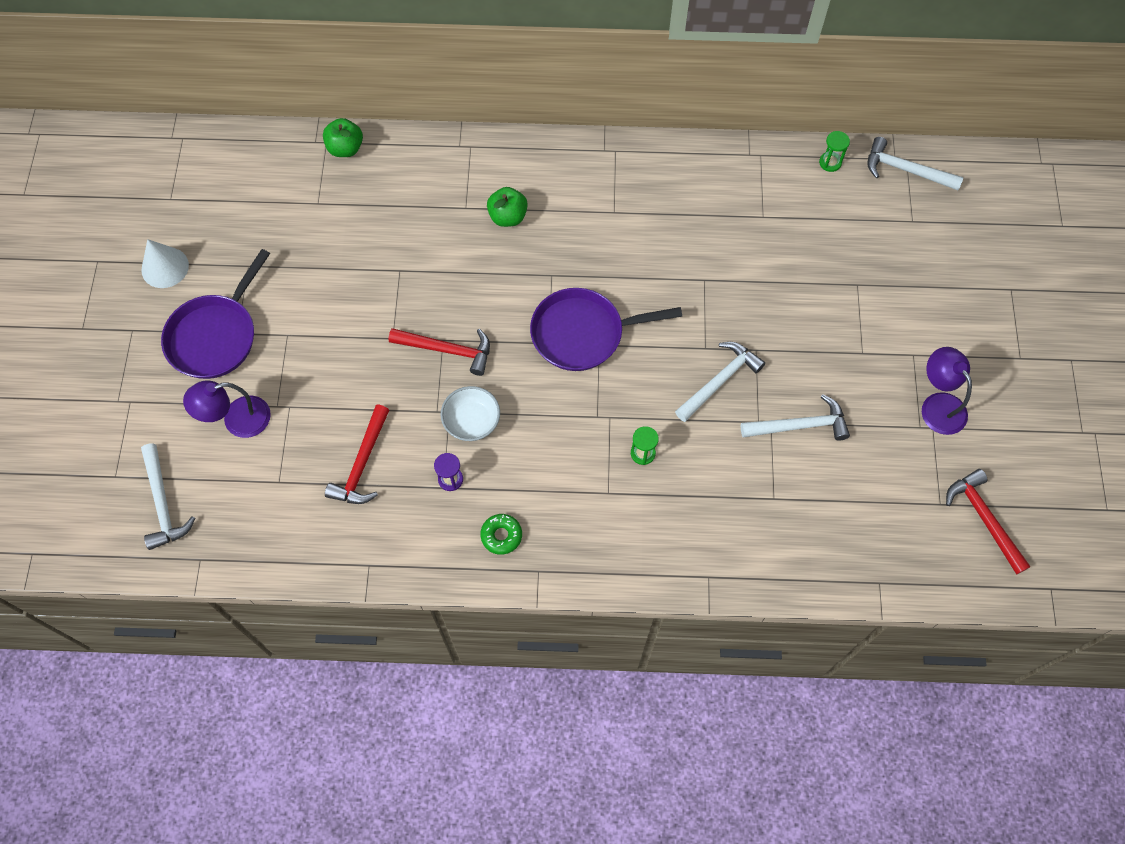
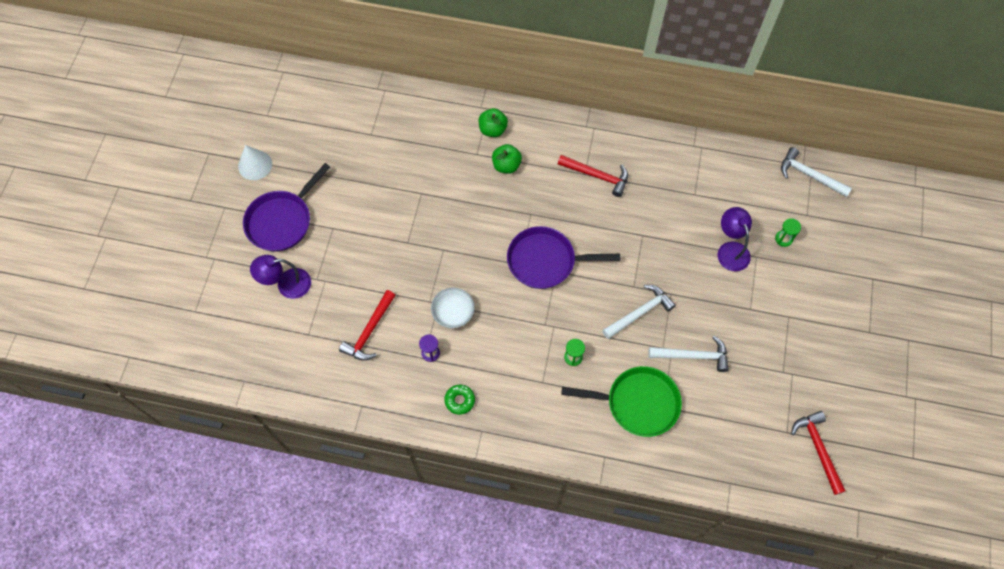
camera: 10 degrees right, 0 degrees up
white hammer [141,443,195,550] -> none
green apple [323,118,363,157] -> green apple moved to [479,108,508,137]
red hammer [389,328,490,376] -> red hammer moved to [558,155,628,197]
green hourglass [819,131,850,172] -> green hourglass moved to [775,218,801,247]
purple lamp [922,347,972,435] -> purple lamp moved to [718,207,752,271]
none -> green pan [561,366,682,437]

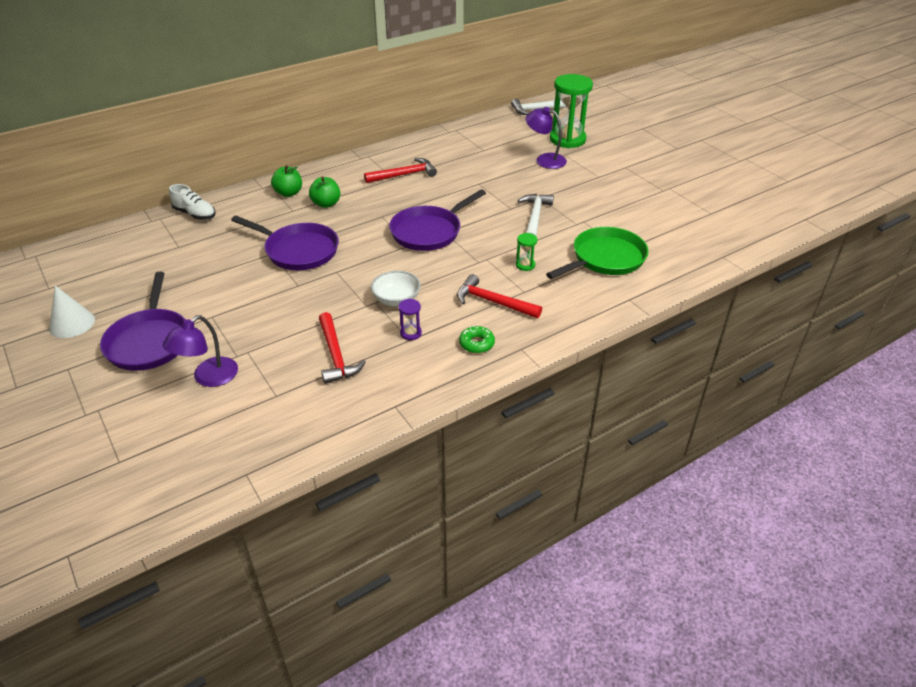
camera: 45 degrees left, 25 degrees down
white hammer [648,336,729,372] -> none
green hourglass [775,218,801,247] -> green hourglass [550,74,593,148], size x2.34
red hammer [791,411,845,495] -> red hammer moved to [457,274,542,318]
none -> white shoe [169,184,216,220]
none -> purple pan [231,216,339,270]

